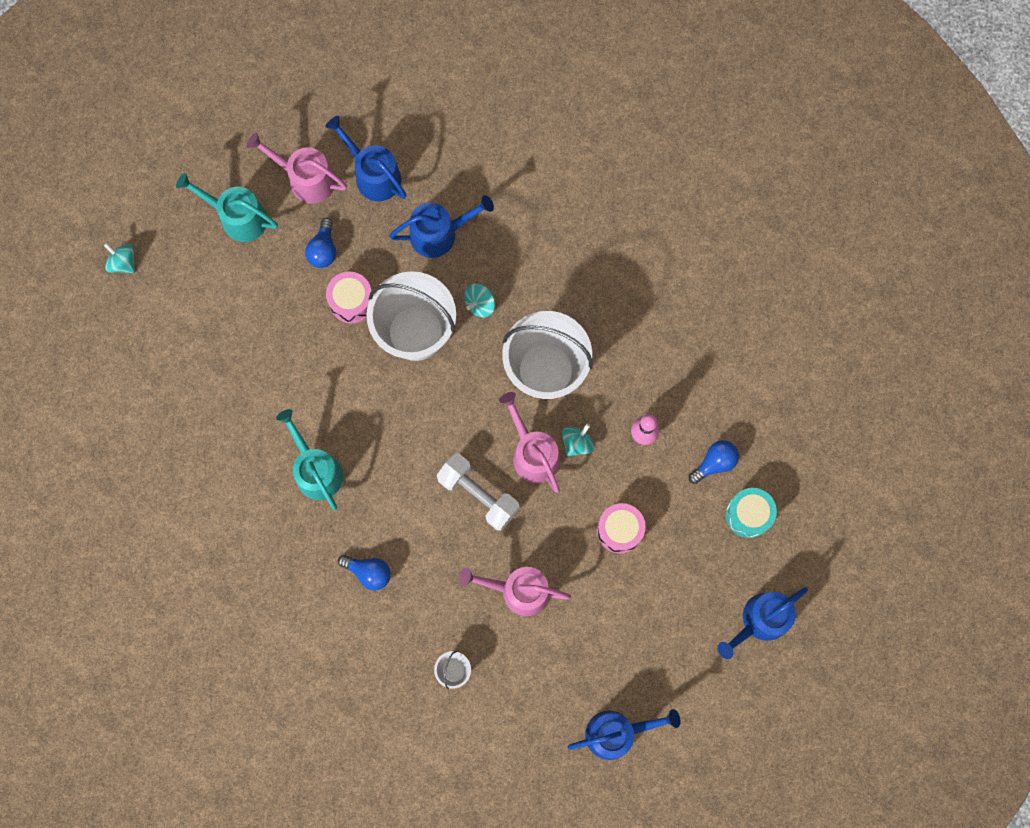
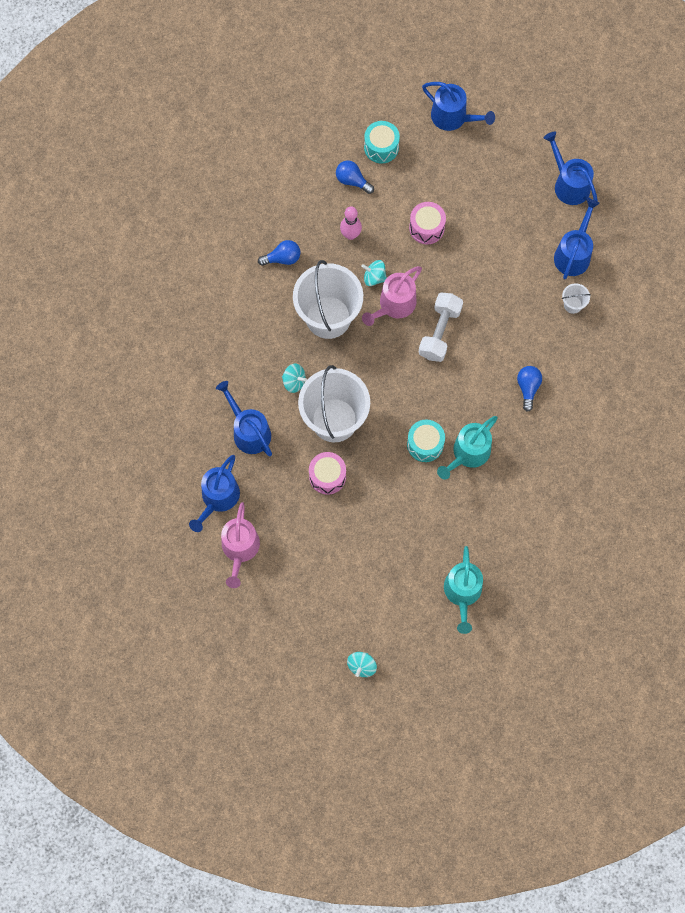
camera: 110 degrees left, 5 degrees down
turquoise watering can [176,173,278,242] -> turquoise watering can moved to [444,546,483,634]
blue light bulb [305,218,336,268] -> blue light bulb moved to [258,240,300,266]
pink watering can [459,567,571,616] -> none
none -> turquoise drum [407,420,445,462]
none -> blue watering can [554,199,600,279]

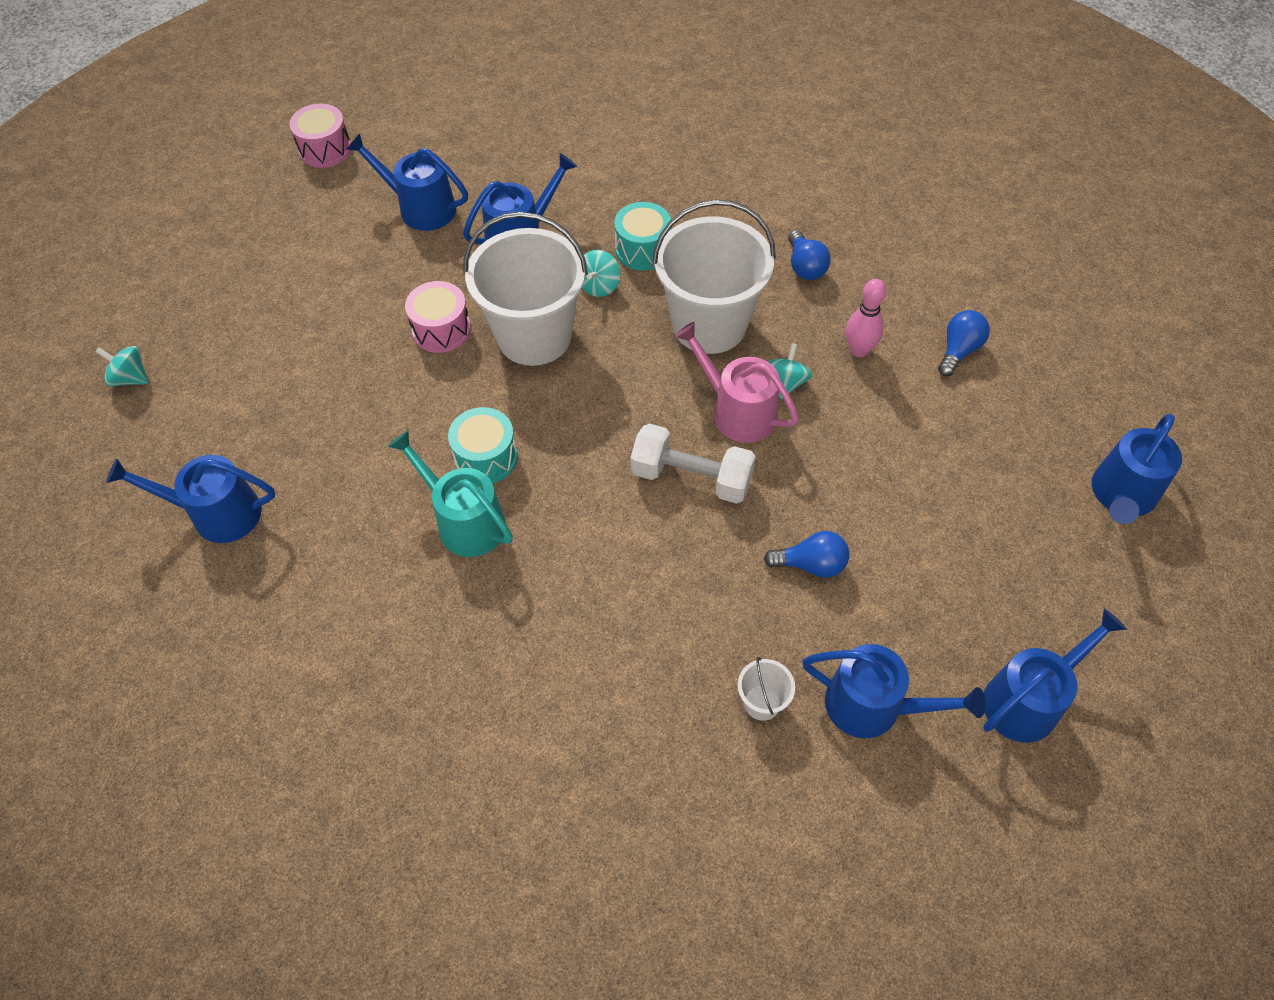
camera: 90 degrees right, 15 degrees down
pink watering can [221,502,260,588] -> none
turquoise drum [364,121,400,164] -> turquoise drum moved to [614,202,671,271]
pink drum [409,202,446,244] -> pink drum moved to [289,103,351,168]
turquoise watering can [444,546,483,634] -> blue watering can [106,455,275,543]
blue light bulb [517,366,542,412] -> blue light bulb moved to [764,531,849,578]

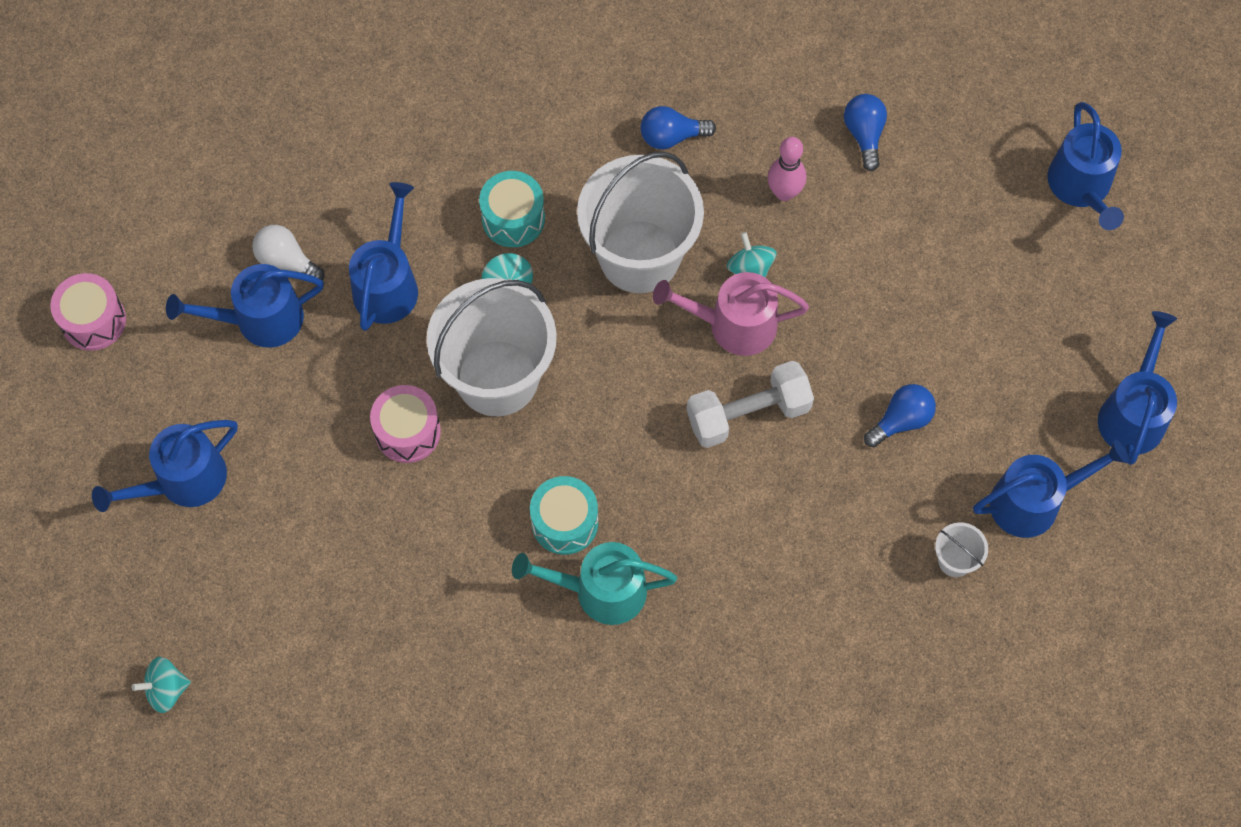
camera: 40 degrees left, 10 degrees up
blue watering can [106,455,275,543] -> blue watering can moved to [92,420,238,512]
blue light bulb [788,230,831,280] -> blue light bulb turned 135 degrees clockwise [640,106,716,150]
none -> white light bulb [252,225,325,281]

